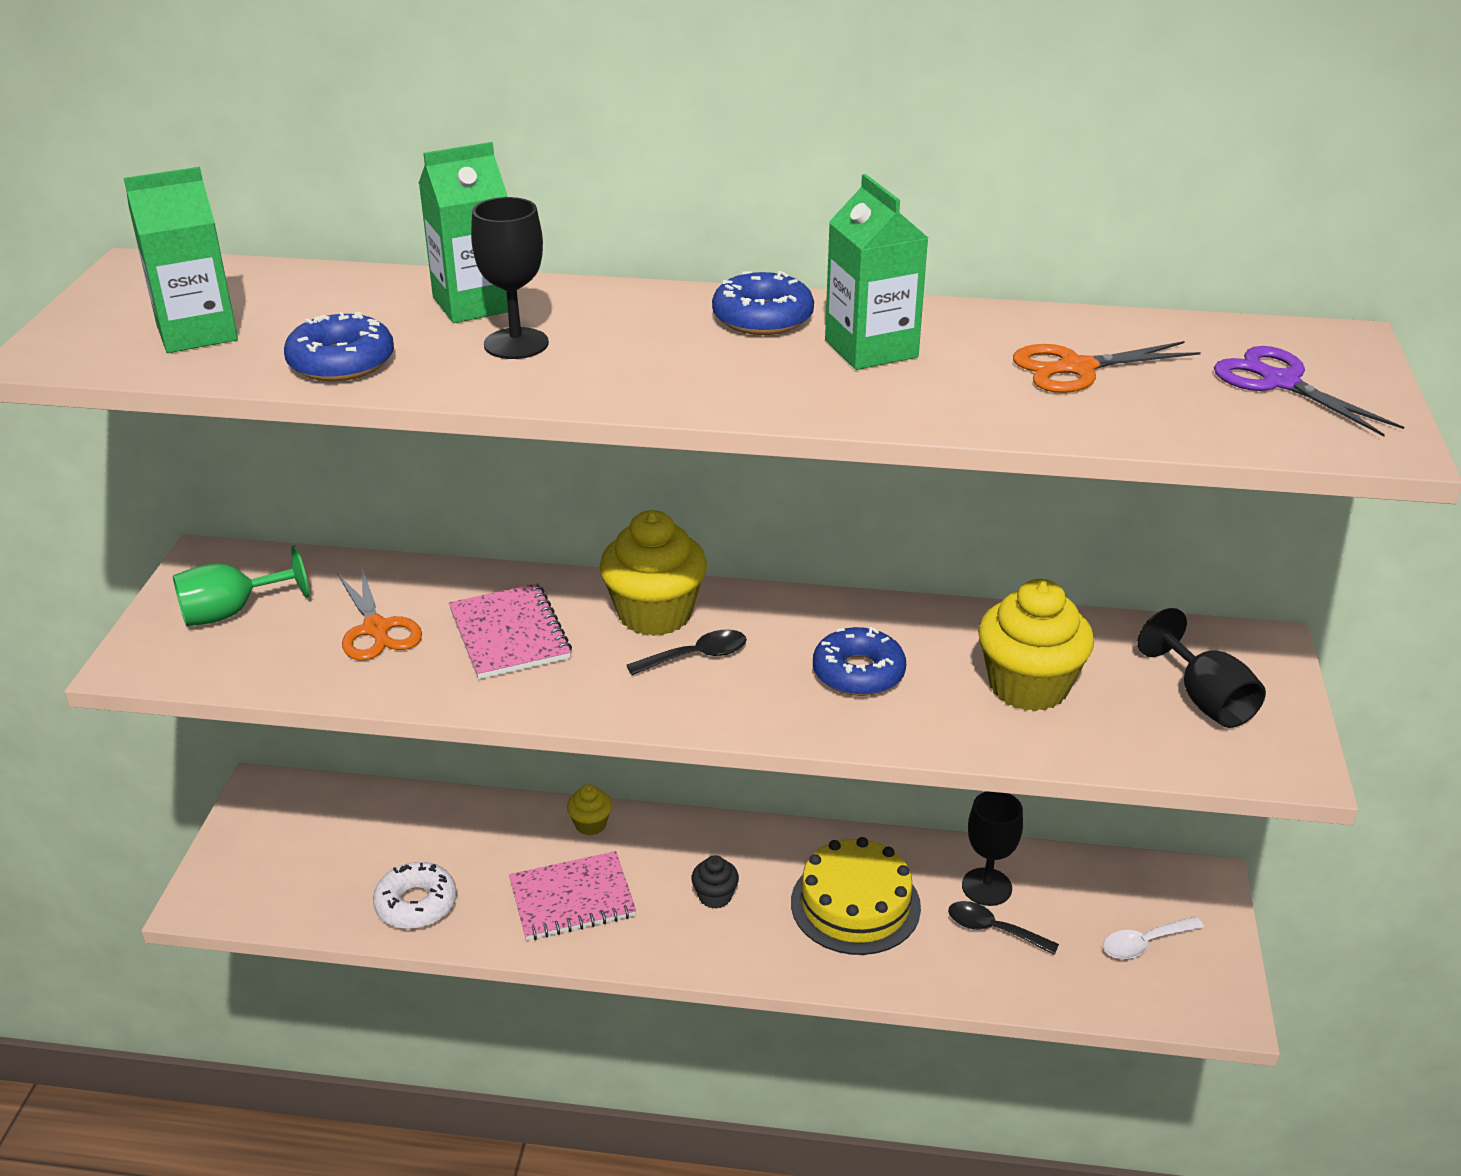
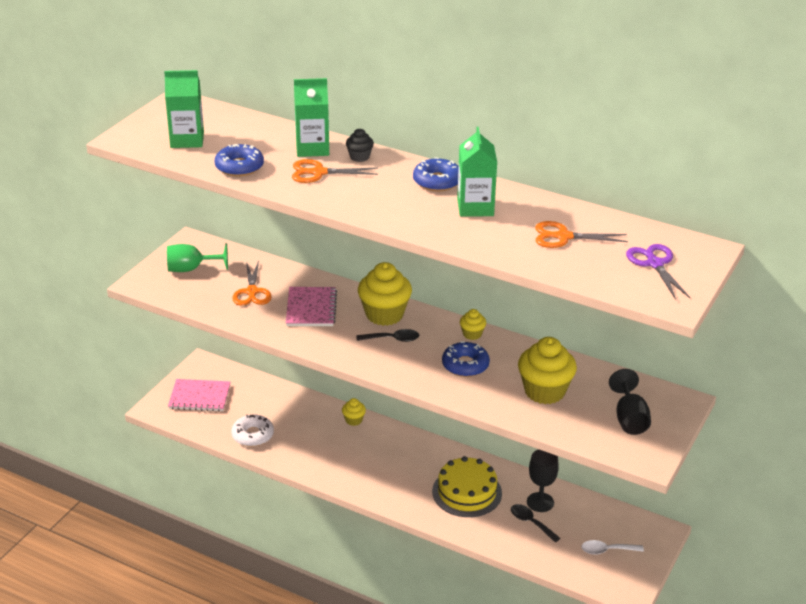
camera: 20 degrees right, 0 degrees up
black goblet [471,197,549,359] -> orange scissors [292,159,378,183]
pink notebook [509,851,636,941] -> pink notebook moved to [168,379,230,412]
black cupcake [691,855,739,909] -> black cupcake moved to [346,129,374,162]
none -> yellow cupcake [460,309,486,340]

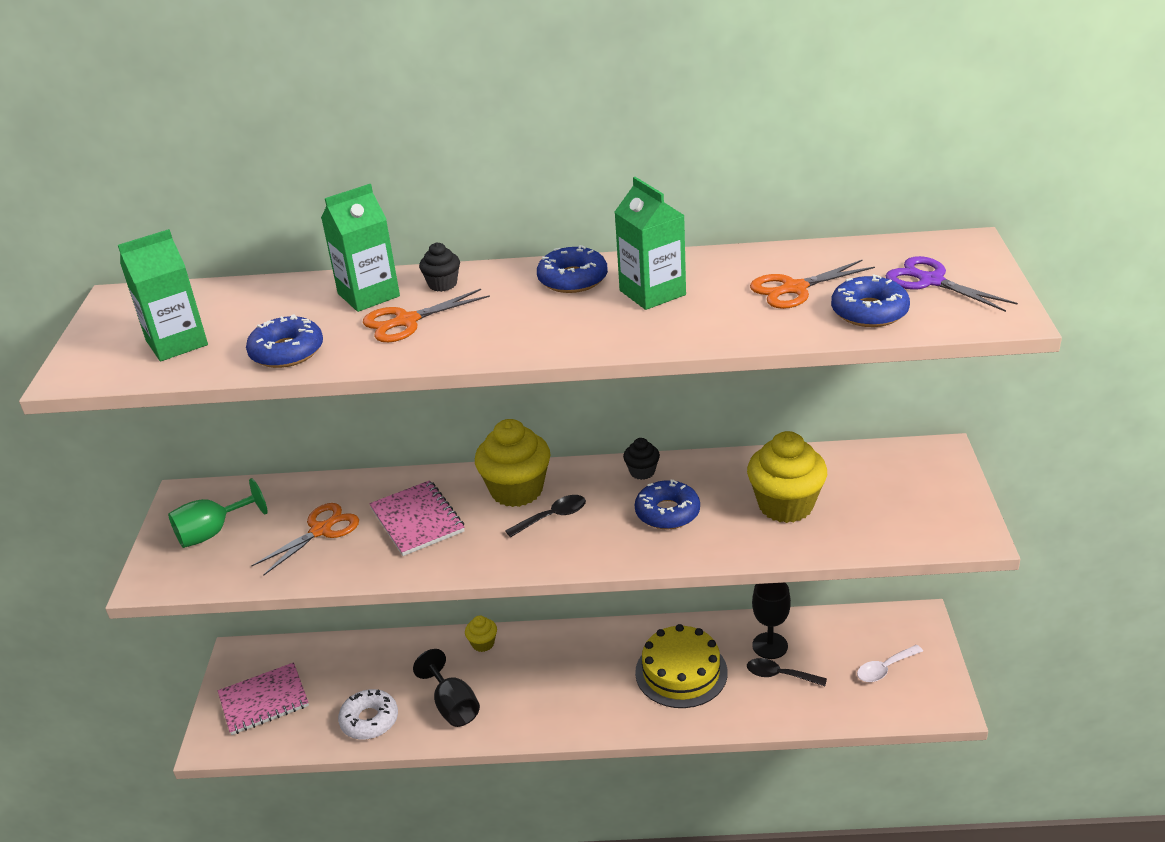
camera: 25 degrees left, 0 degrees up
orange scissors [232,261,272,306] -> orange scissors turned 105 degrees counterclockwise [251,503,359,576]
yellow cupcake [460,309,486,340] -> black cupcake [623,438,660,480]
black goblet [609,369,651,435] -> black goblet moved to [413,649,480,727]
none -> blue donut [831,274,910,327]

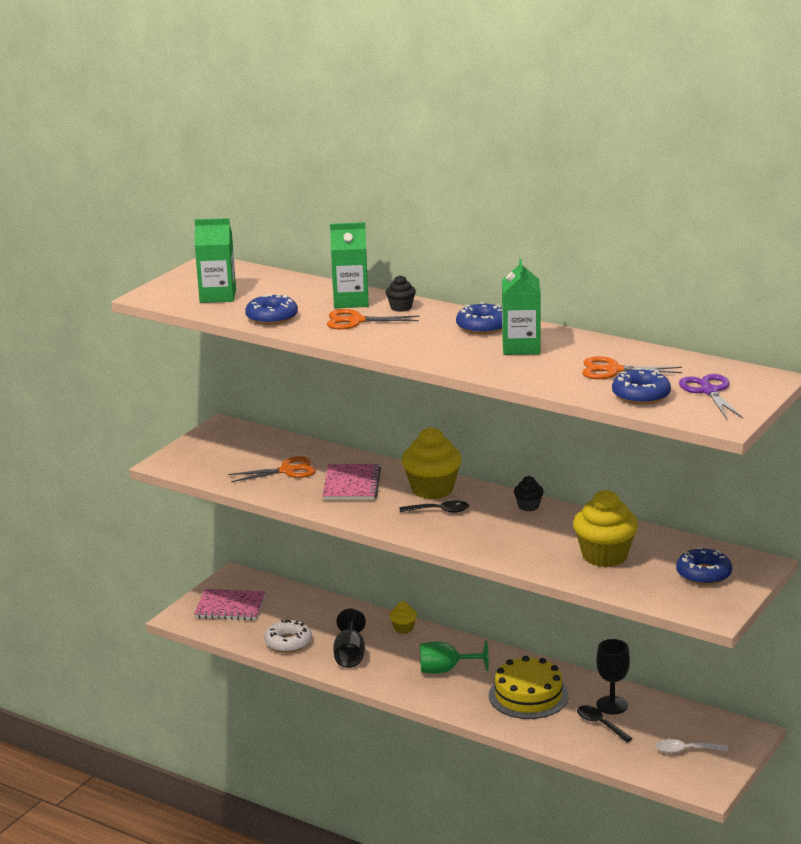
camera: 30 degrees right, 10 degrees down
green goblet [168,478,268,548] -> green goblet moved to [420,641,489,674]
blue donut [635,479,700,529] -> blue donut moved to [676,547,732,585]

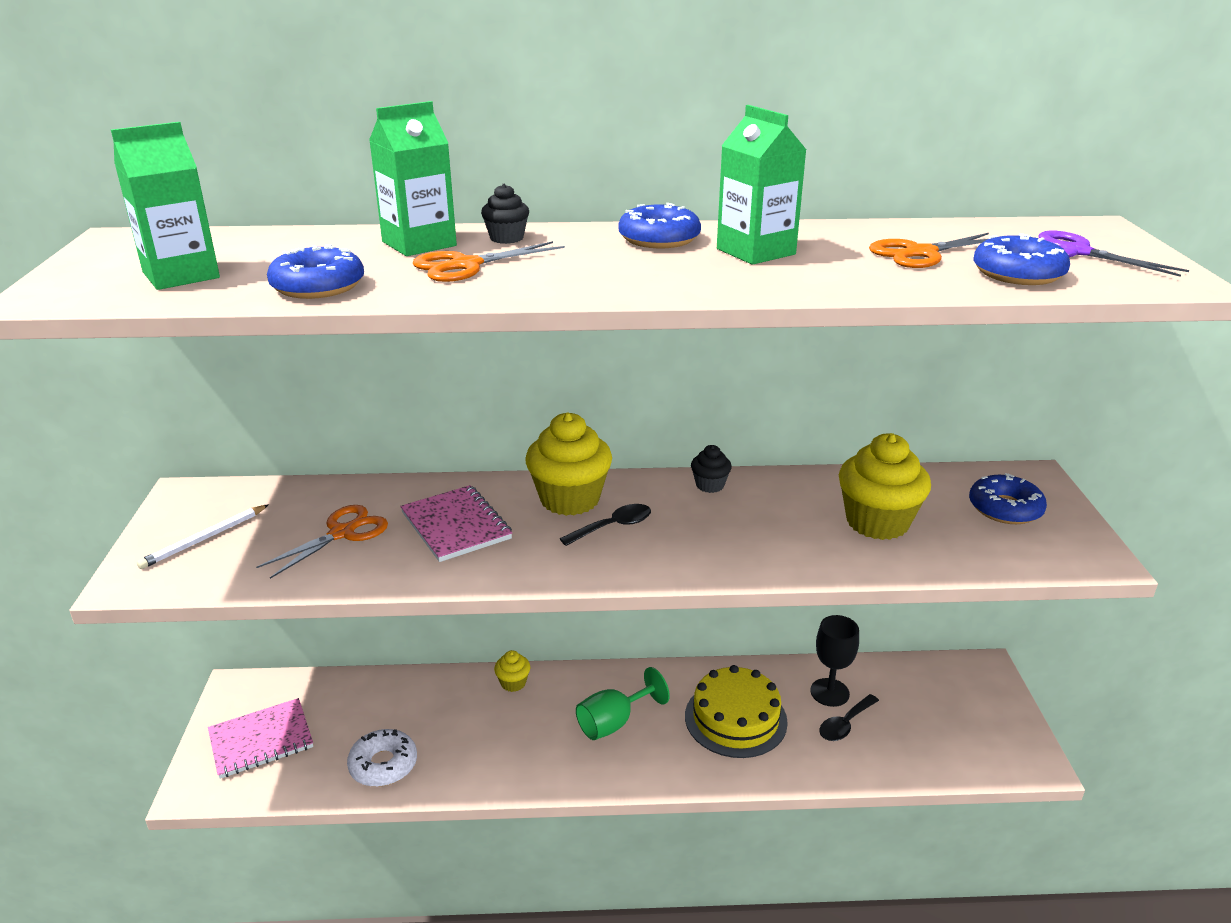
camera: 35 degrees left, 5 degrees up
black goblet [333,609,366,668] -> none
black spoon [577,705,633,742] -> black spoon turned 60 degrees counterclockwise [819,694,879,741]
white spoon [655,739,728,753] -> none
none -> white pencil [137,504,269,569]

